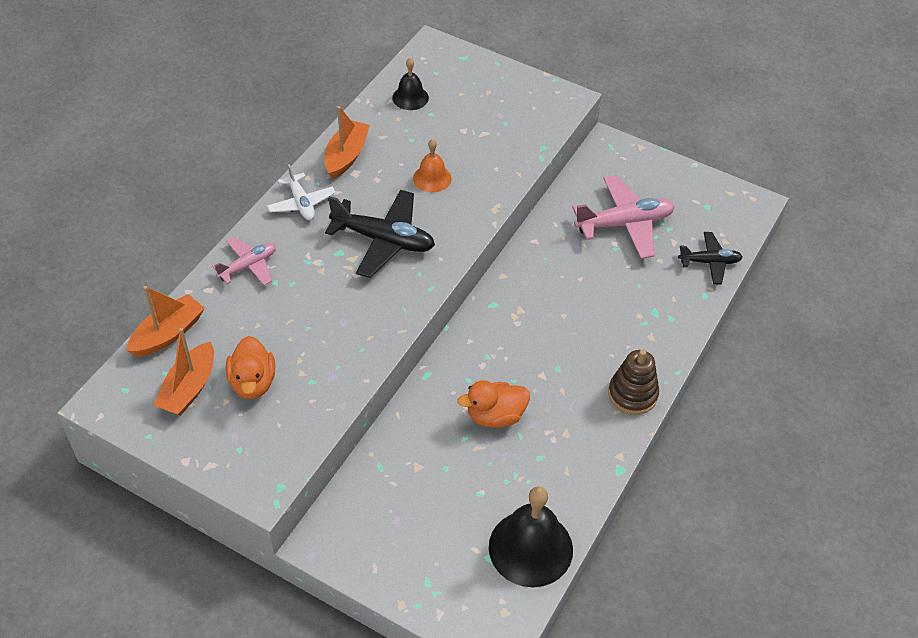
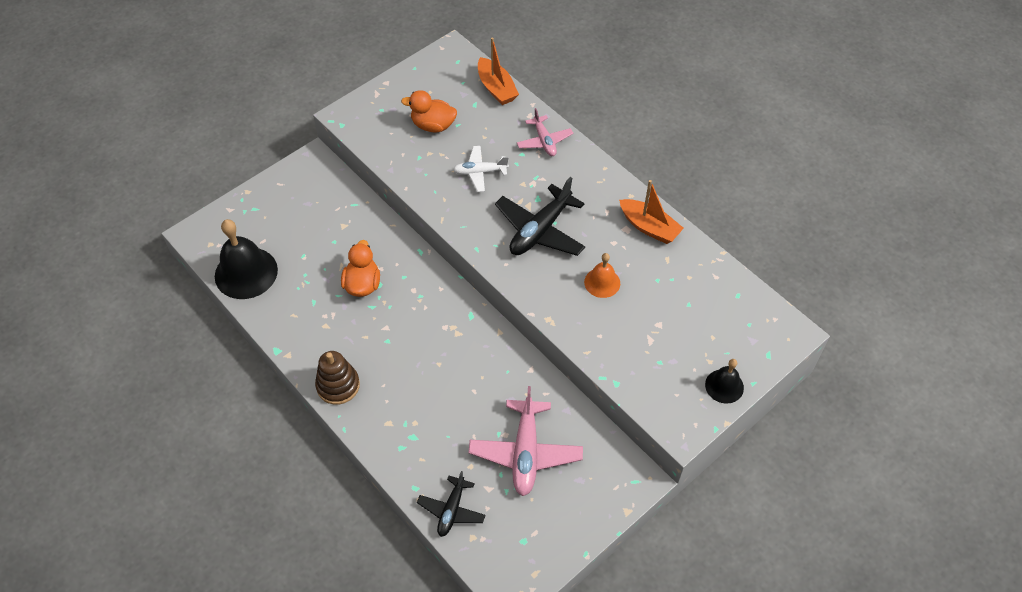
camera: 110 degrees right, 5 degrees up
orange boat [154,328,214,416] -> none
white plane [267,164,336,220] -> white plane moved to [453,146,509,192]
black bell [392,58,429,110] -> black bell moved to [705,359,744,404]

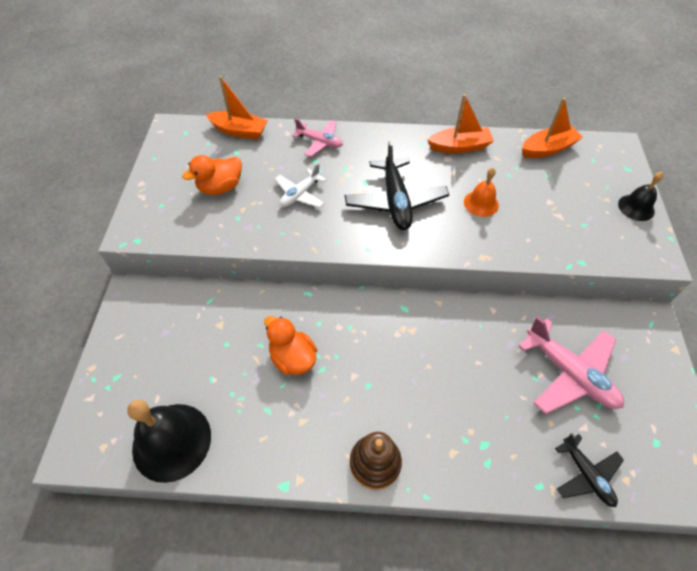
camera: 45 degrees left, 0 degrees up
none -> orange boat [522,98,583,158]

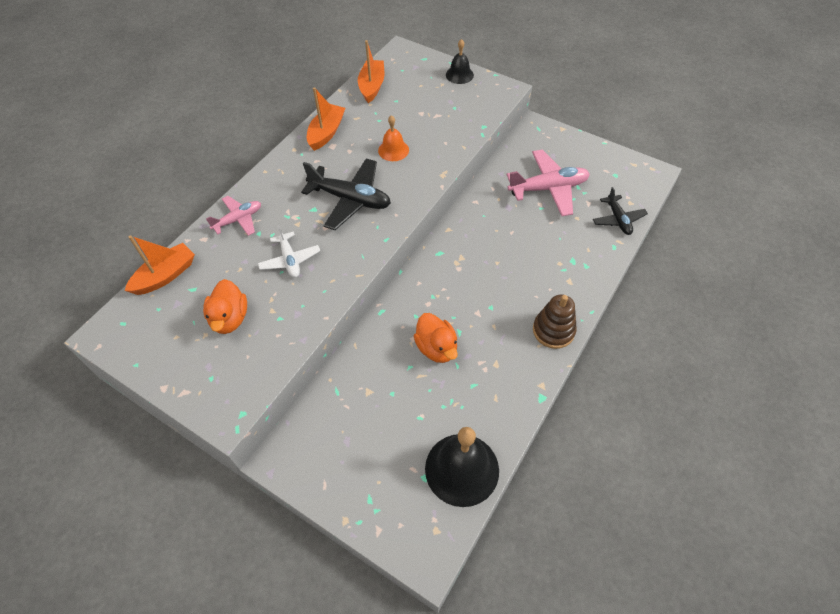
camera: 60 degrees left, 0 degrees up
orange duck [264,316,317,375] -> orange duck turned 105 degrees counterclockwise [414,313,458,363]
black plane [555,433,624,507] -> black plane turned 75 degrees clockwise [593,187,648,235]

